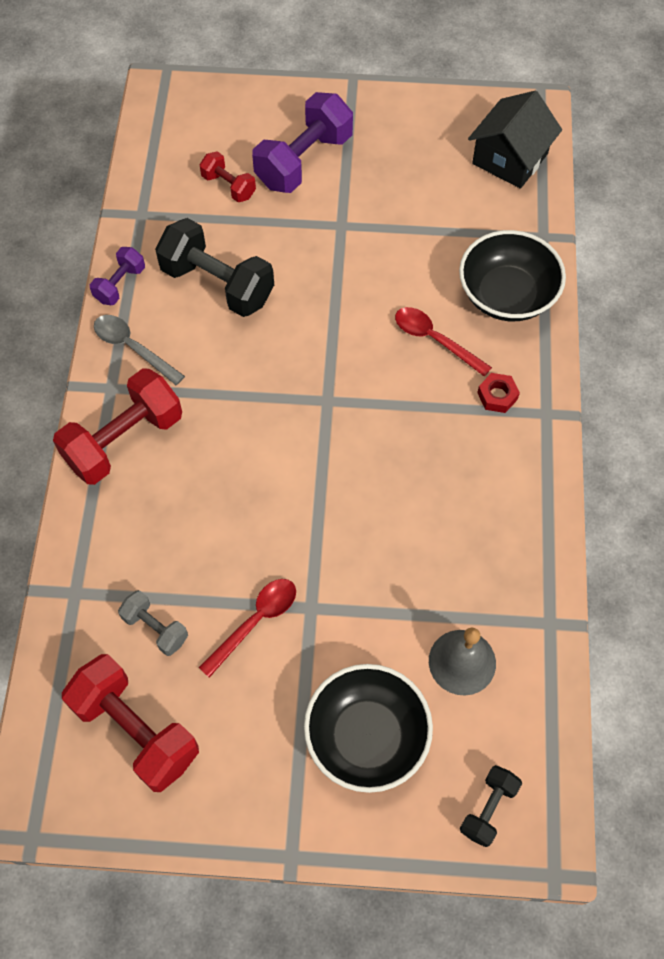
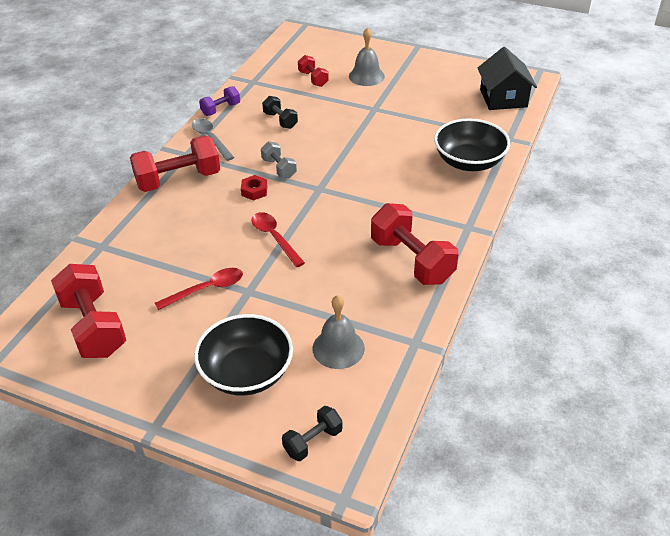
camera: 20 degrees right, 20 degrees down
grey dumbbell [118,590,188,656] -> grey dumbbell moved to [261,141,297,178]
black dumbbell [155,218,274,317] -> black dumbbell [262,96,298,129], size x0.53
purple dumbbell [252,92,353,193] -> grey bell [349,27,385,86]
red spoon [395,307,492,377] -> red spoon moved to [251,212,305,267]
black house [468,91,562,189] -> black house turned 60 degrees counterclockwise [478,47,537,110]
red nut [477,373,520,413] -> red nut moved to [241,175,267,201]
none -> red dumbbell [371,203,458,285]

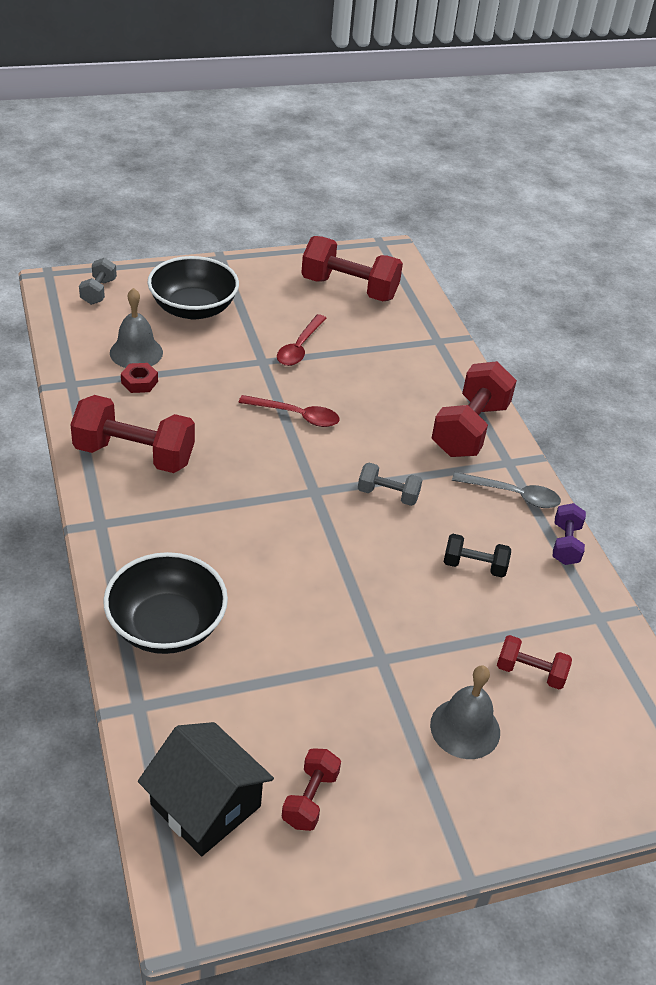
camera: 135 degrees right, 0 degrees up
red nut [241,175,267,201] -> red nut moved to [121,363,158,393]
black dumbbell [282,406,342,461] -> grey dumbbell [79,258,117,305]
none -> red dumbbell [282,748,341,831]

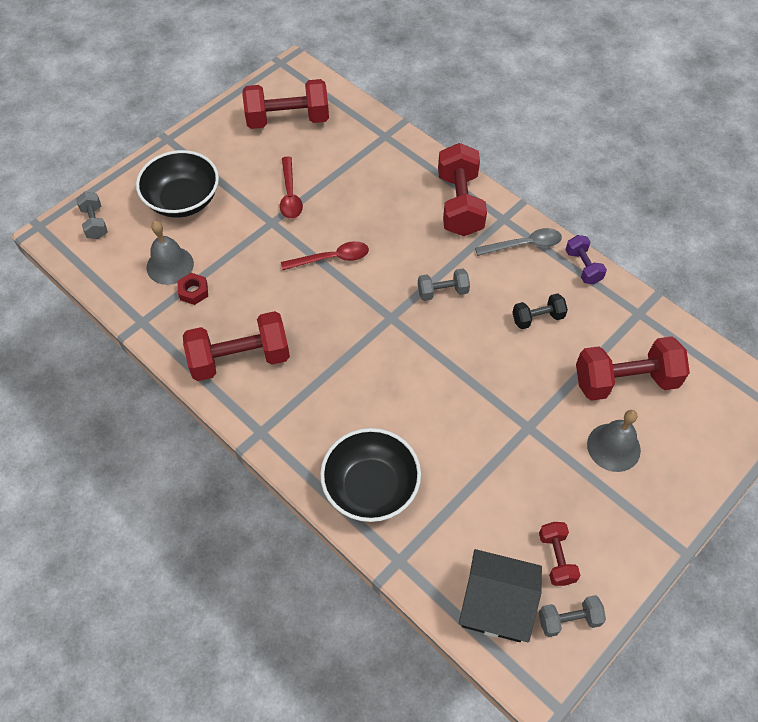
camera: 25 degrees left, 15 degrees up
red dumbbell [497,635,572,690] -> red dumbbell [576,336,690,401], size x1.90
none -> grey dumbbell [539,595,606,637]

